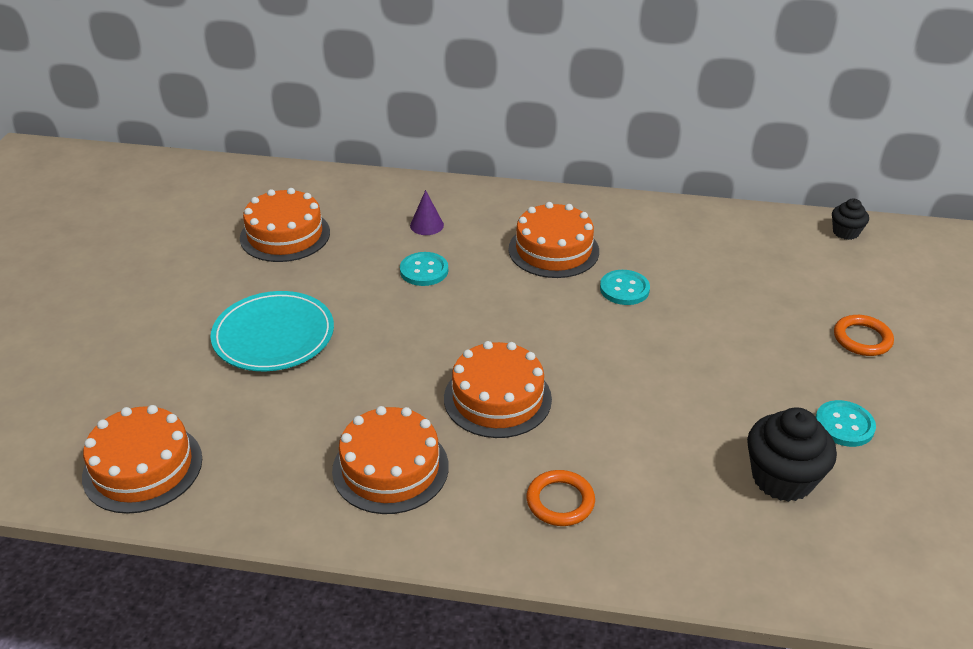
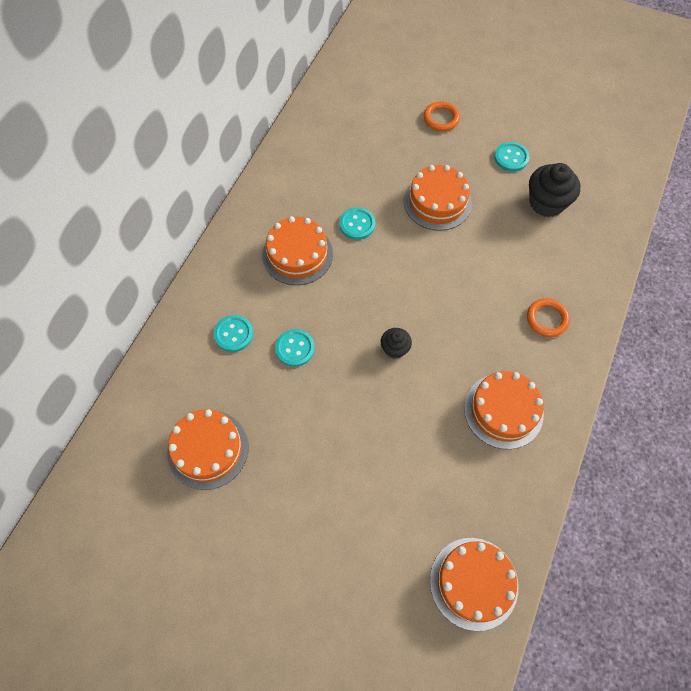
camera: 75 degrees left, 25 degrees up
turquoise plate [211,291,334,371] -> none
purple cone [410,190,444,235] -> turquoise button [214,315,253,352]
orange cake [444,341,552,438] -> orange cake moved to [404,165,472,230]
black cupcake [832,198,869,240] -> black cupcake moved to [381,328,412,359]

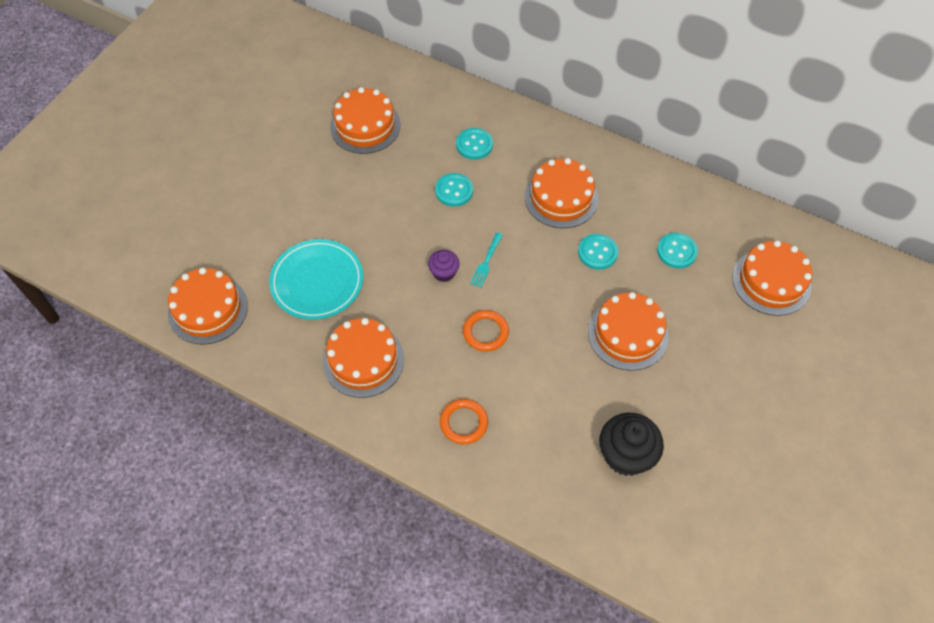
camera: 95 degrees right, 5 degrees down
black cupcake [381,328,412,359] -> purple cupcake [428,250,460,282]
orange ring [423,101,460,131] -> orange ring moved to [463,310,509,352]
turquoise button [494,142,530,172] -> turquoise button moved to [657,233,698,268]
none -> turquoise plate [269,239,363,320]
none -> turquoise fork [470,233,503,288]
none -> orange cake [732,240,812,316]

